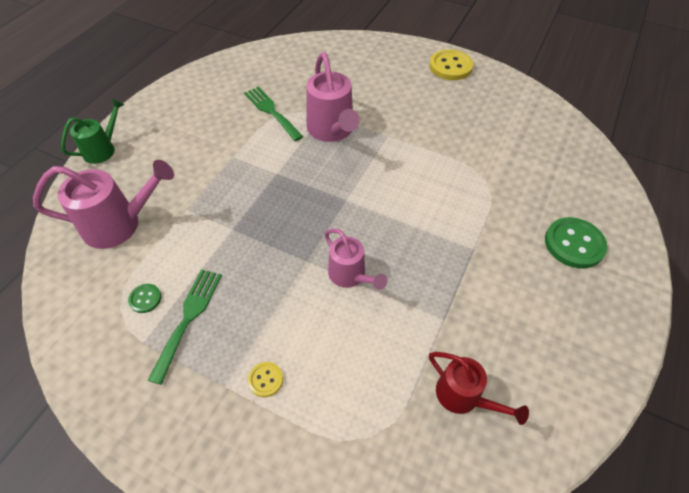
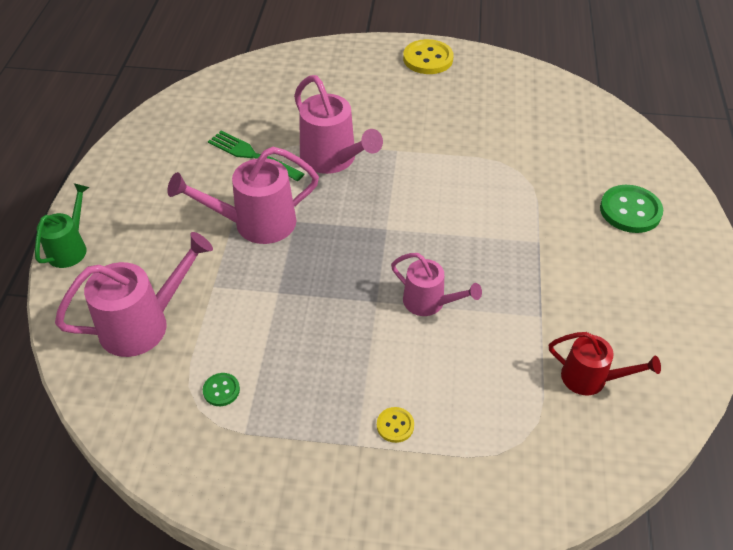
camera: 20 degrees left, 5 degrees down
green fork [148,269,222,385] -> none
none -> pink watering can [167,147,319,244]

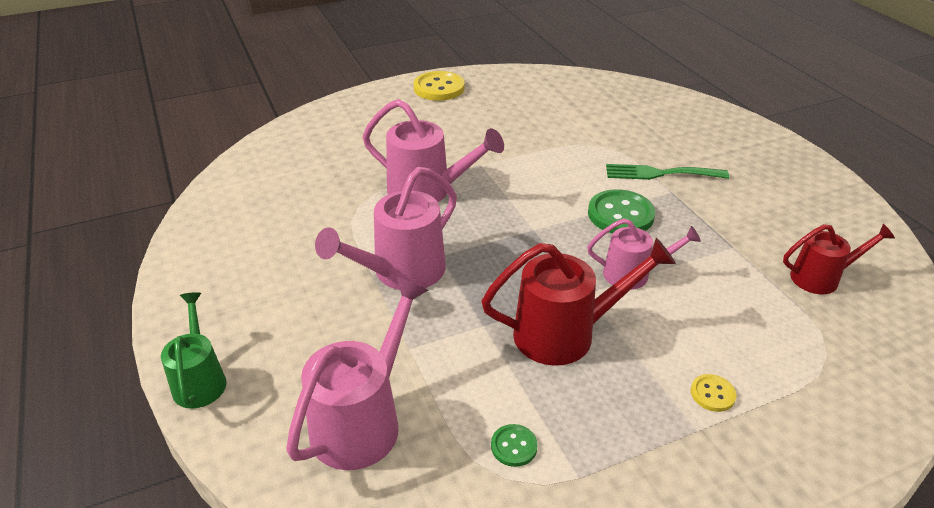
camera: 30 degrees left, 10 degrees down
green fork [208,131,304,181] -> green fork moved to [606,164,729,180]
green button [600,185,663,233] -> green button moved to [588,189,655,234]
none -> red watering can [481,238,676,366]

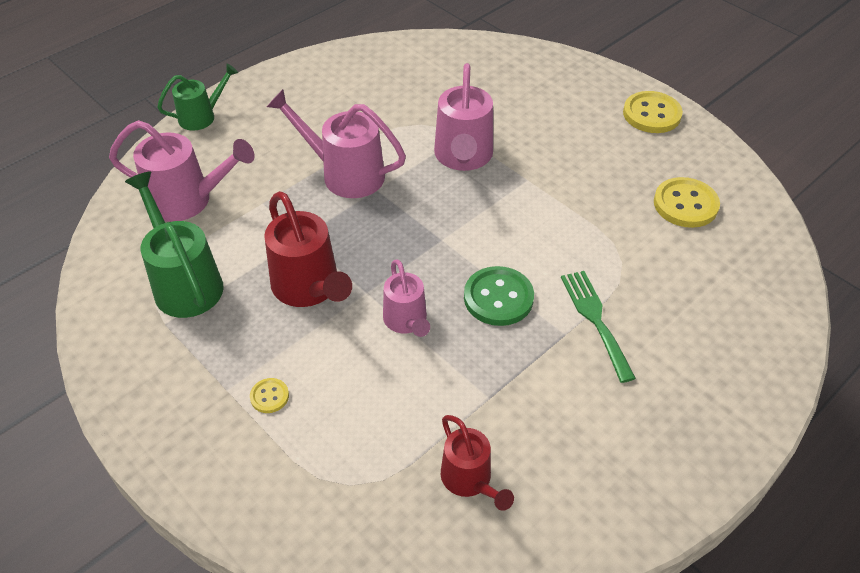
camera: 70 degrees right, 10 degrees up
green button [491,424,538,467] -> green watering can [125,171,224,318]
none -> yellow button [654,177,720,228]

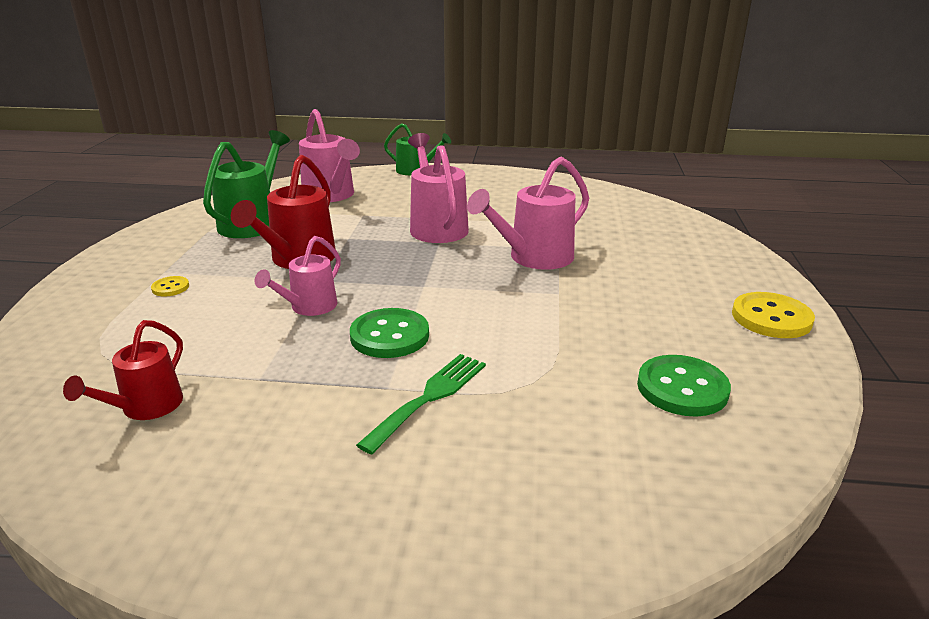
camera: 50 degrees right, 20 degrees down
yellow button [654,177,720,228] -> green button [637,355,731,417]

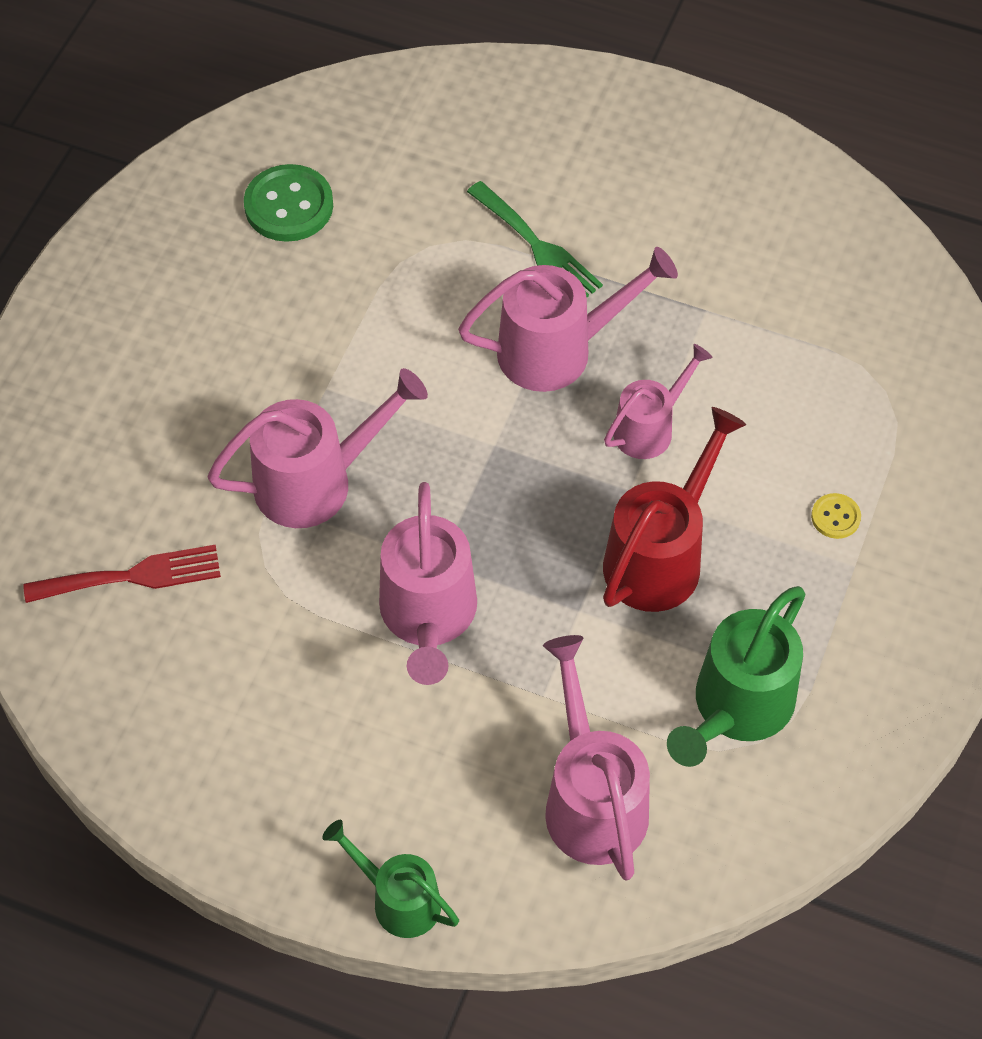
camera: 165 degrees left, 30 degrees up
red watering can [63,320,183,420] -> none
green button [350,308,429,358] -> pink watering can [458,247,678,392]
green fork [356,354,486,454] -> green fork turned 90 degrees counterclockwise [467,181,603,297]
yellow button [732,292,815,338] -> none
none -> red fork [23,545,221,603]

